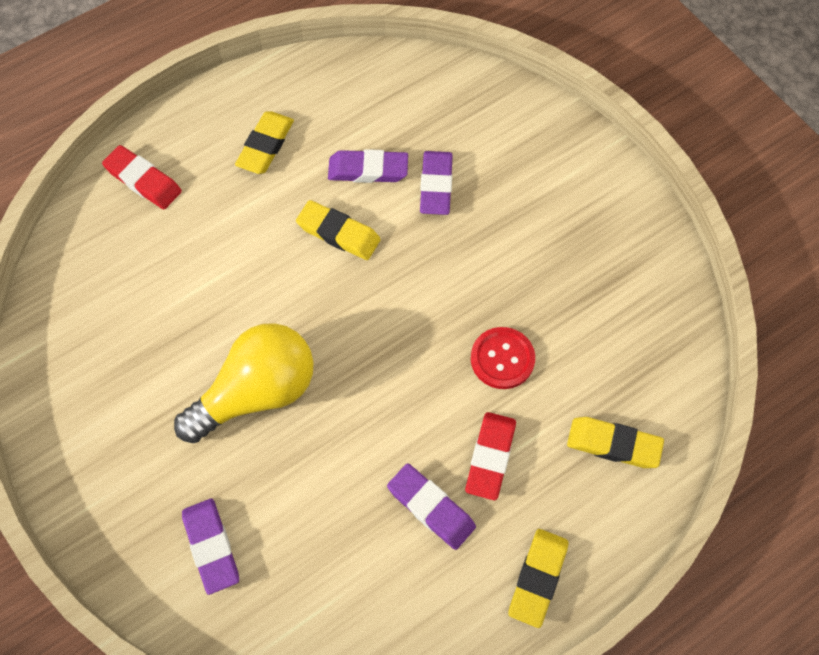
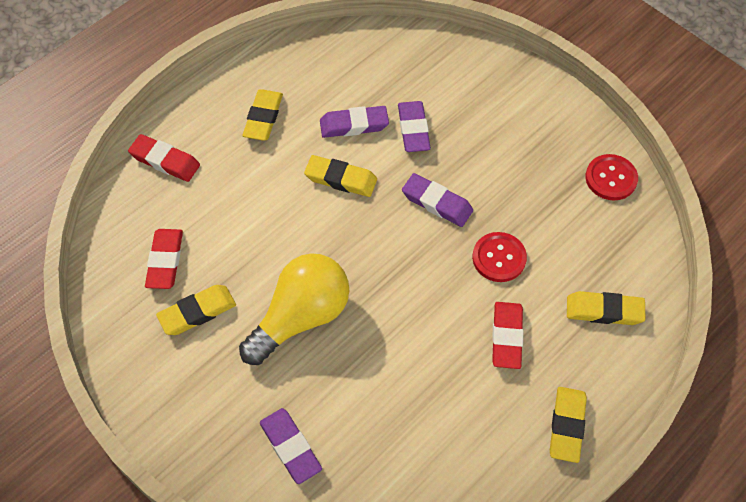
camera: 10 degrees left, 5 degrees down
purple eraser [387,463,476,550] -> purple eraser moved to [402,173,473,227]
none -> red eraser [145,229,183,289]
none -> yellow eraser [156,285,236,335]
none -> red button [585,154,638,200]

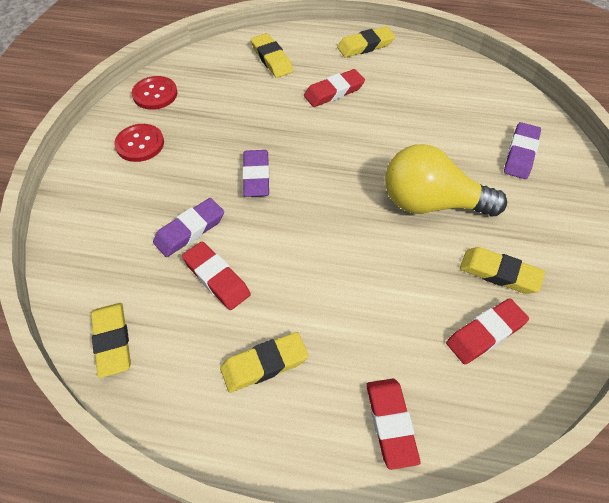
camera: 125 degrees left, 5 degrees down
yellow eraser [304,155,377,197] -> yellow eraser moved to [91,303,131,378]
purple eraser [320,106,389,138] -> red eraser [182,242,251,310]
red button [472,232,527,282] -> red button moved to [114,124,164,162]

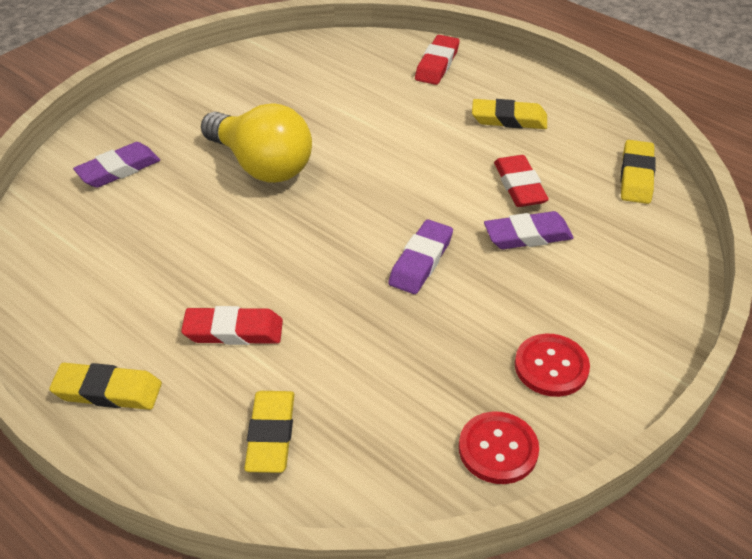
camera: 150 degrees left, 10 degrees down
red eraser [446,298,529,364] -> none
yellow eraser [460,247,545,294] -> none

